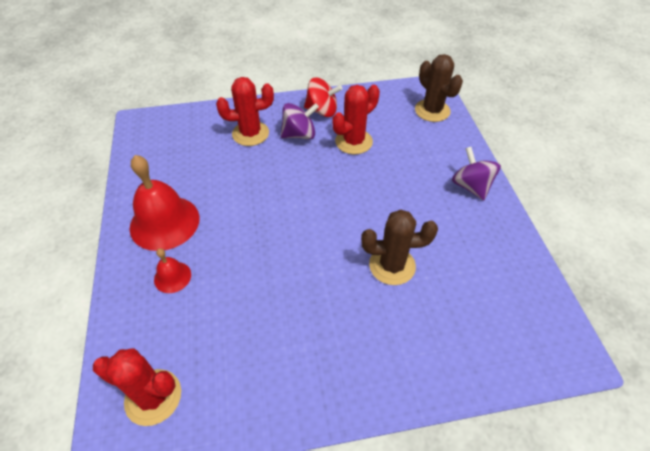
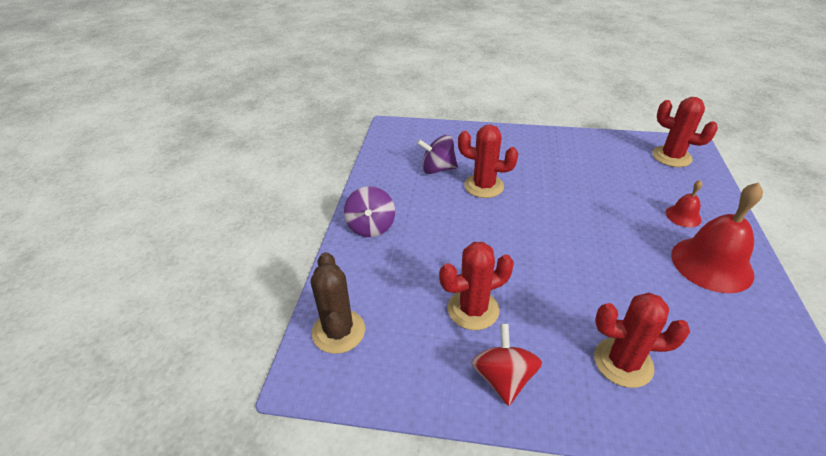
camera: 160 degrees left, 10 degrees down
purple spinning top [280,103,319,139] -> purple spinning top moved to [417,135,458,174]
red spinning top [304,77,342,117] -> red spinning top turned 60 degrees clockwise [471,324,542,406]
brown cactus [361,210,438,285] -> red cactus [458,125,518,198]

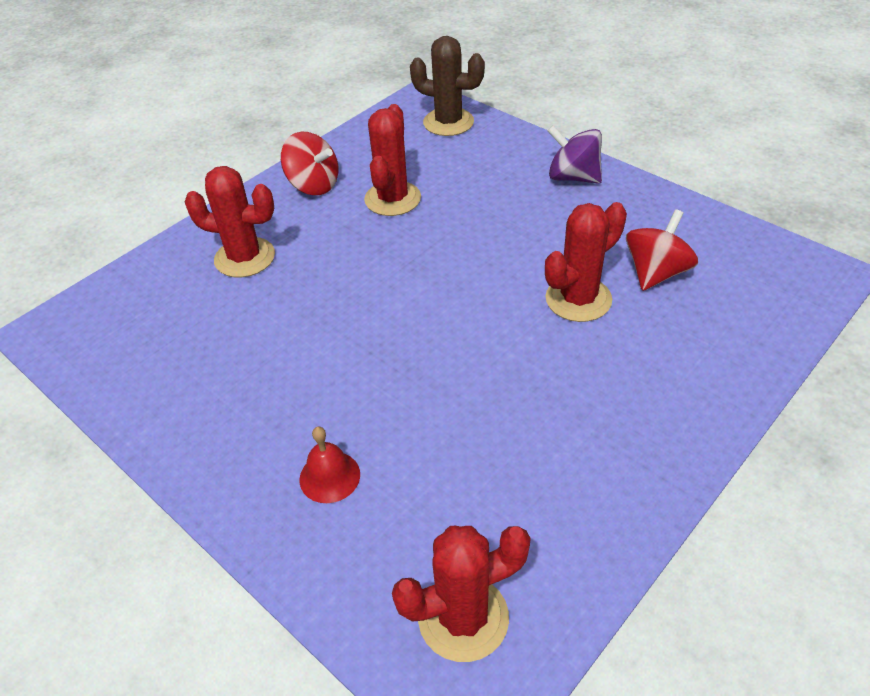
camera: 125 degrees right, 5 degrees up
purple spinning top [417,135,458,174] -> red spinning top [626,209,698,291]
red cactus [594,292,690,388] -> red cactus turned 60 degrees clockwise [185,166,275,277]
red bell [671,182,763,293] -> none

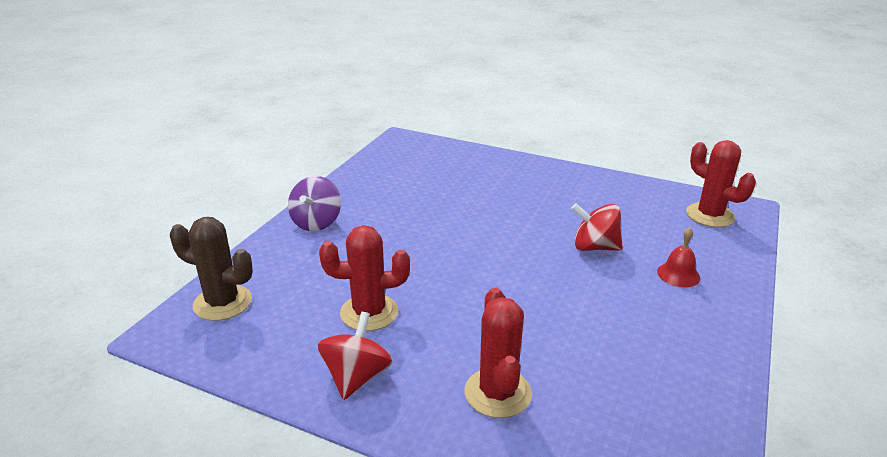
camera: 110 degrees left, 15 degrees down
brown cactus [410,36,485,136] -> brown cactus turned 75 degrees counterclockwise [170,217,253,321]
red cactus [545,202,627,322] -> none
red spinning top [626,209,698,291] -> red spinning top moved to [571,203,623,251]

